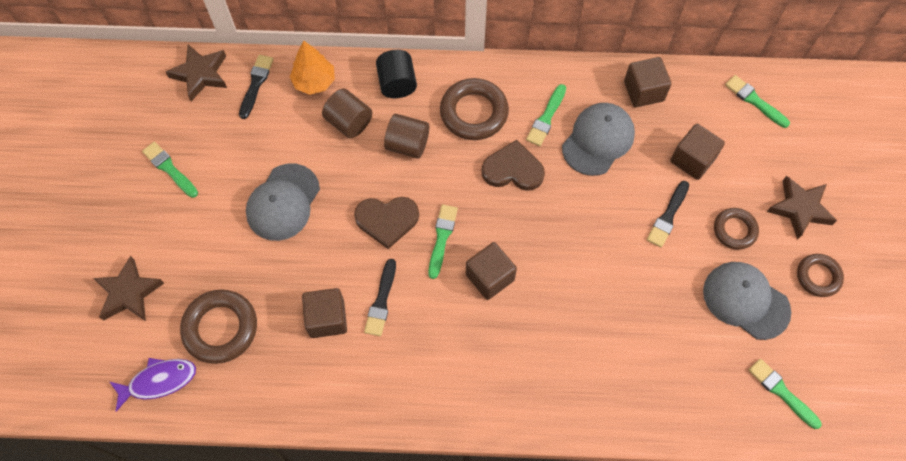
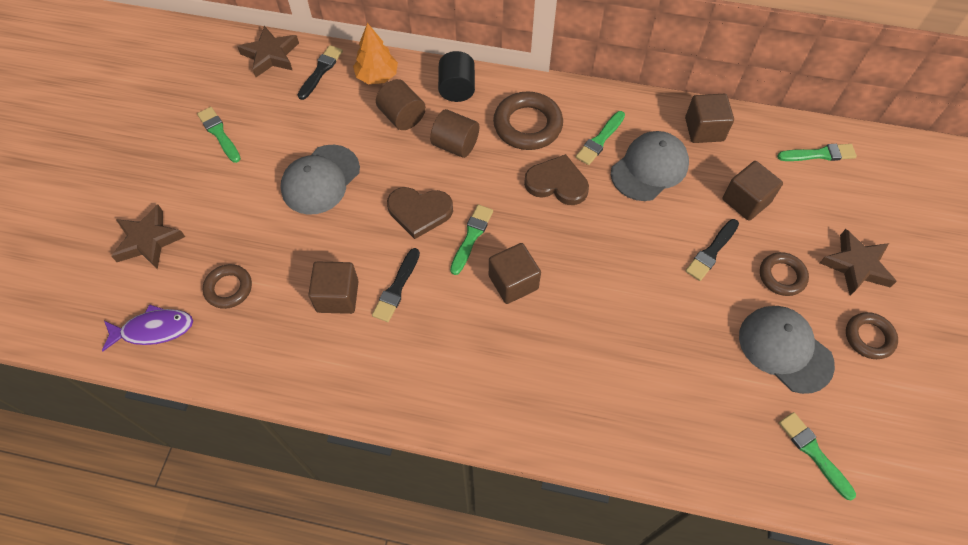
camera: 10 degrees right, 5 degrees down
brown ring [180,290,257,364] -> brown ring [203,264,252,309], size x0.61
green brush [725,75,790,128] -> green brush turned 120 degrees clockwise [777,144,857,161]

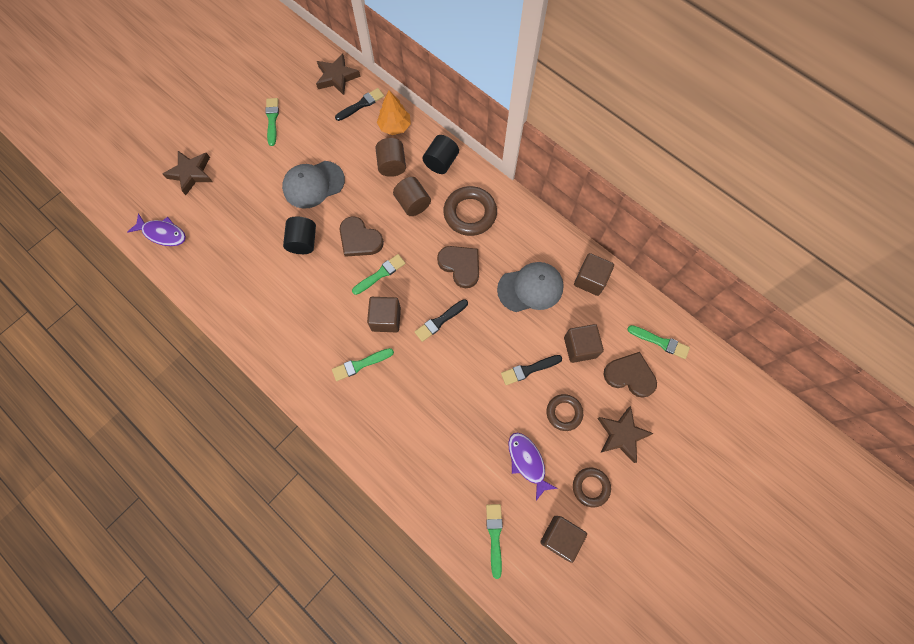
camera: 30 degrees right, 10 degrees up
brown ring [203,264,252,309] -> none
brown cube [308,261,359,314] -> brown cube moved to [540,516,587,563]
black brush [372,248,420,322] -> black brush moved to [415,299,468,342]
green brush [576,111,625,165] -> green brush moved to [332,348,394,381]
grey cap [739,306,835,394] -> purple fish [508,433,558,501]
none -> black cylinder [283,217,316,254]
none -> brown heart [603,352,657,398]

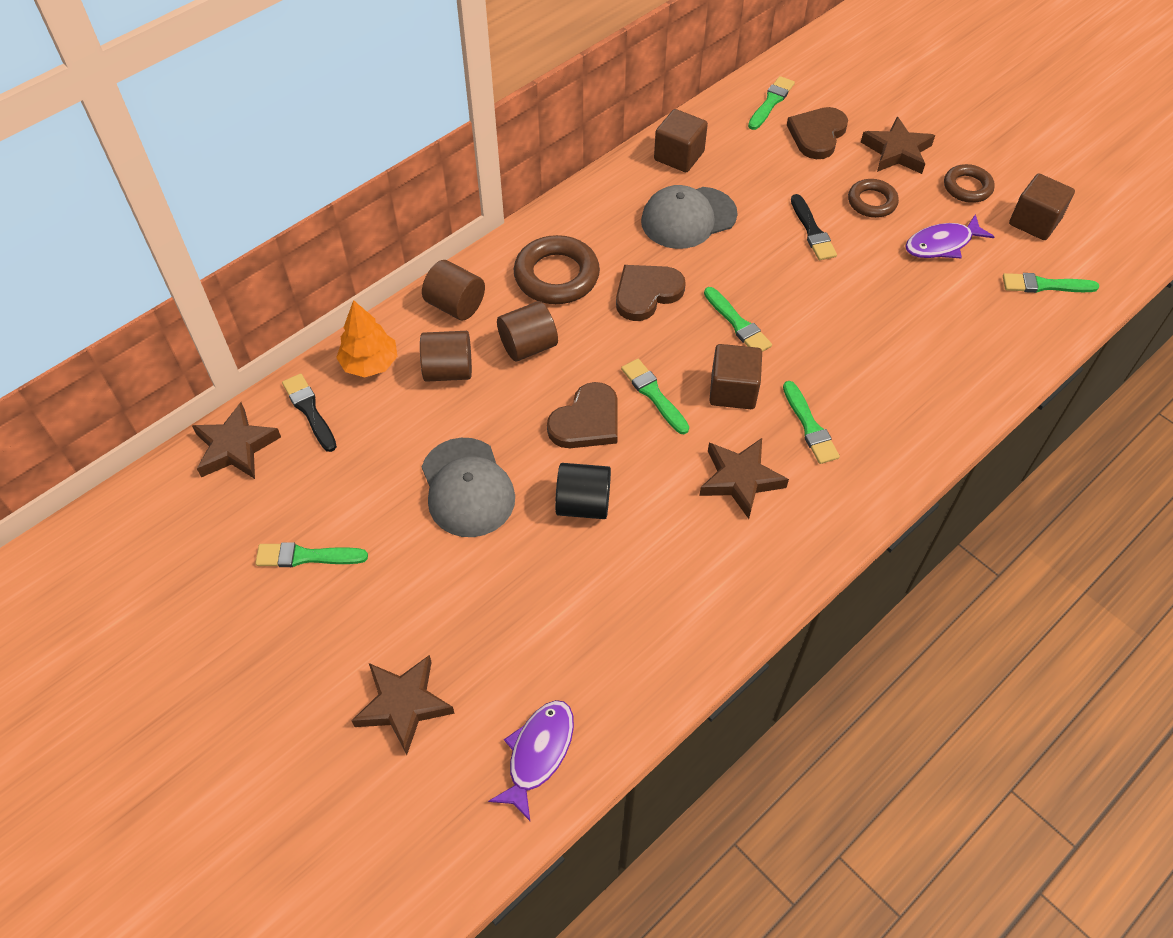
camera: 85 degrees left, 15 degrees down
black brush [415,299,468,342] -> green brush [704,287,772,352]
black cylinder [423,135,459,174] -> brown cylinder [422,260,485,321]
grey cap [497,262,564,312] -> grey cap turned 105 degrees counterclockwise [641,185,737,249]
brown cube [564,324,604,363] -> none
none -> brown star [699,438,789,519]

